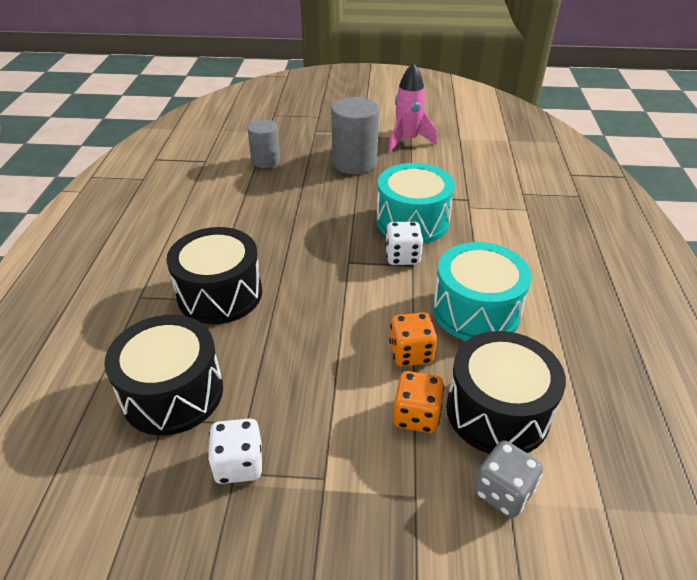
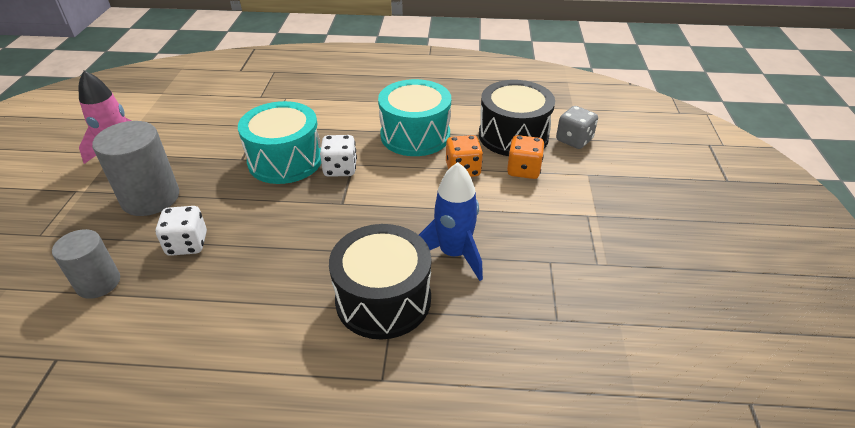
camera: 90 degrees left, 0 degrees up
black drum [104,315,223,436] -> none
white dice [208,418,262,484] -> white dice moved to [155,206,207,256]
none -> blue rocket [419,162,483,281]

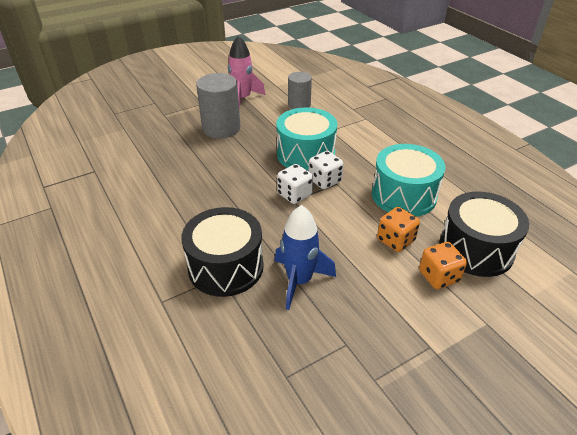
camera: 55 degrees right, 0 degrees up
grey cylinder [52,229,120,299] -> grey cylinder moved to [288,72,312,109]
white dice [155,206,207,256] -> white dice moved to [277,164,313,204]
grey dice [556,106,598,149] -> none

